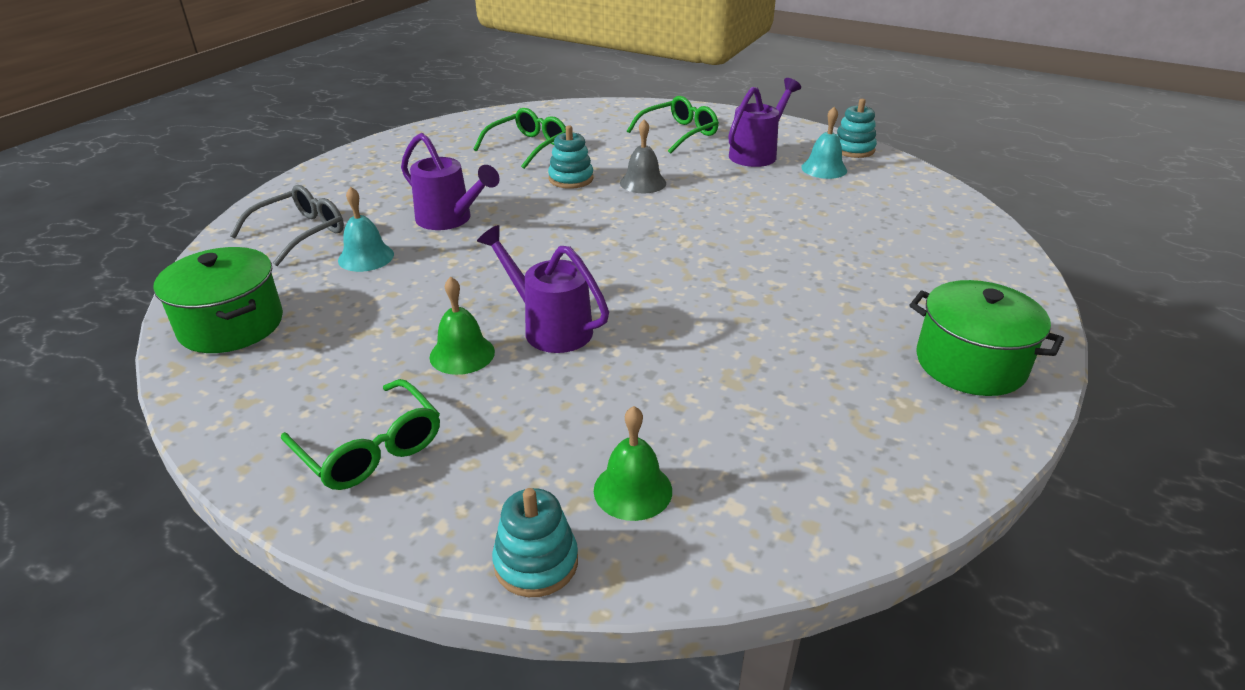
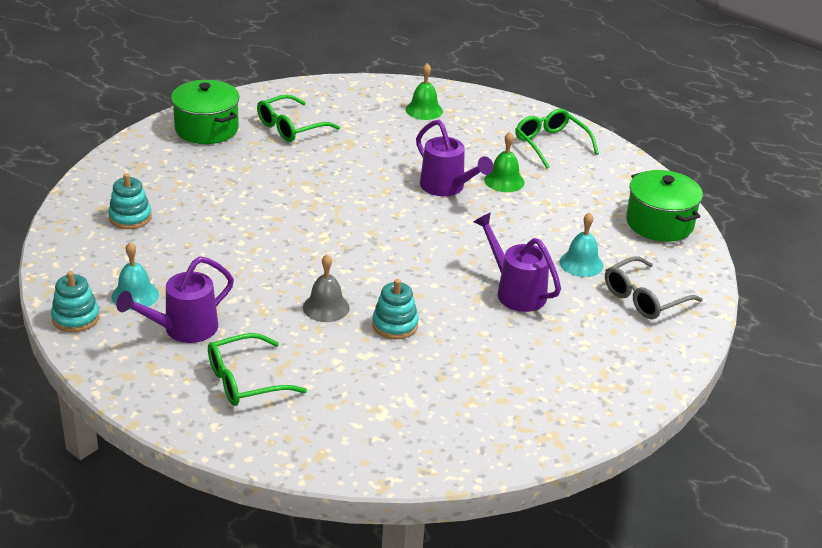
camera: 170 degrees left, 0 degrees up
green glasses [474,108,566,169] -> green glasses moved to [257,94,340,142]
turquoise stacking toy [492,488,578,597] -> turquoise stacking toy moved to [108,173,152,229]

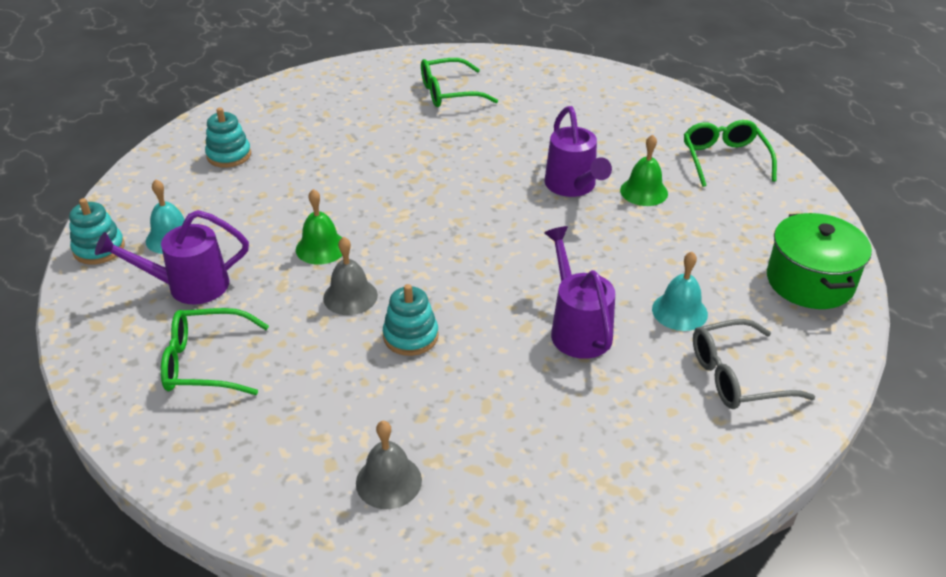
camera: 25 degrees right, 5 degrees up
green pot [171,80,239,144] -> none
green bell [406,63,443,120] -> green bell moved to [296,189,342,264]
none -> grey bell [356,421,422,509]

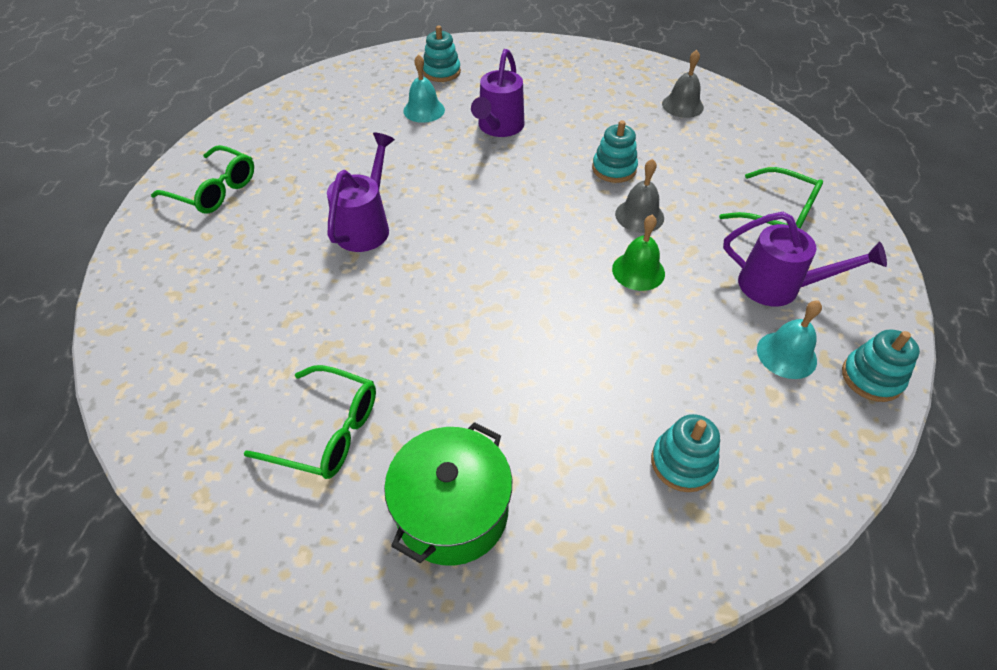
camera: 145 degrees left, 10 degrees up
green bell [620,134,668,206] -> none
green glasses [684,120,777,187] -> green glasses turned 90 degrees counterclockwise [151,145,254,214]
grey glasses [693,319,815,409] -> turquoise stacking toy [423,26,461,82]
green pot [767,213,872,309] -> green pot moved to [384,422,512,566]

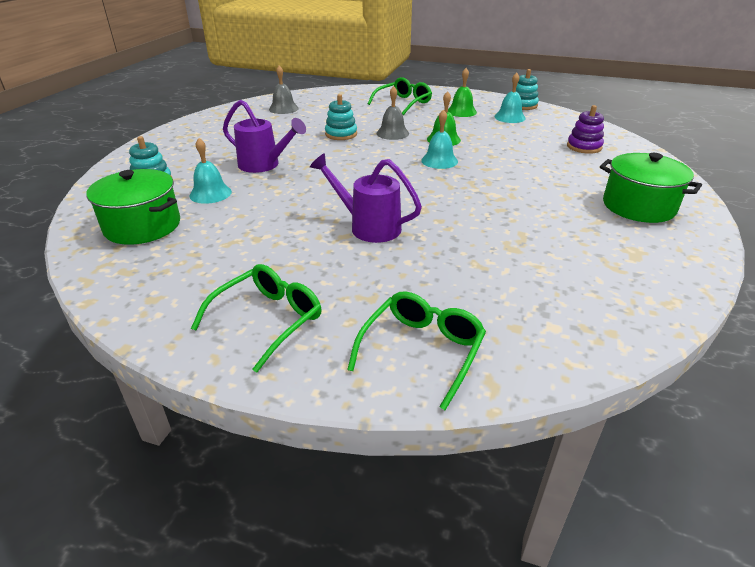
camera: 80 degrees left, 15 degrees down
green glasses [244,365,376,479] -> green glasses moved to [347,291,486,410]
turquoise stacking toy [651,414,720,492] -> purple stacking toy [567,105,604,154]
purple watering can [723,212,887,306] -> green bell [448,68,477,117]
none -> green pot [86,169,180,245]
none -> turquoise bell [421,109,458,169]

